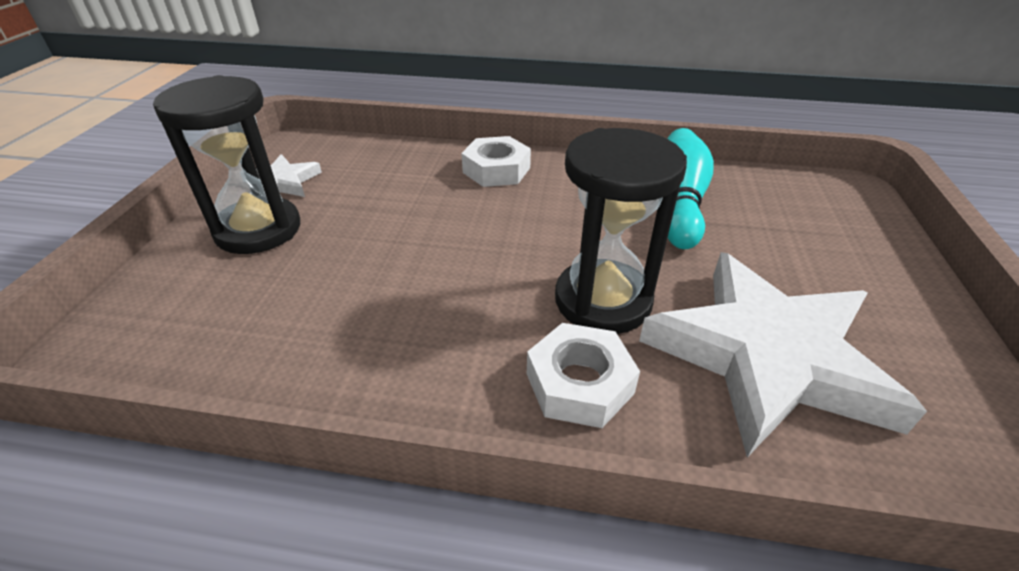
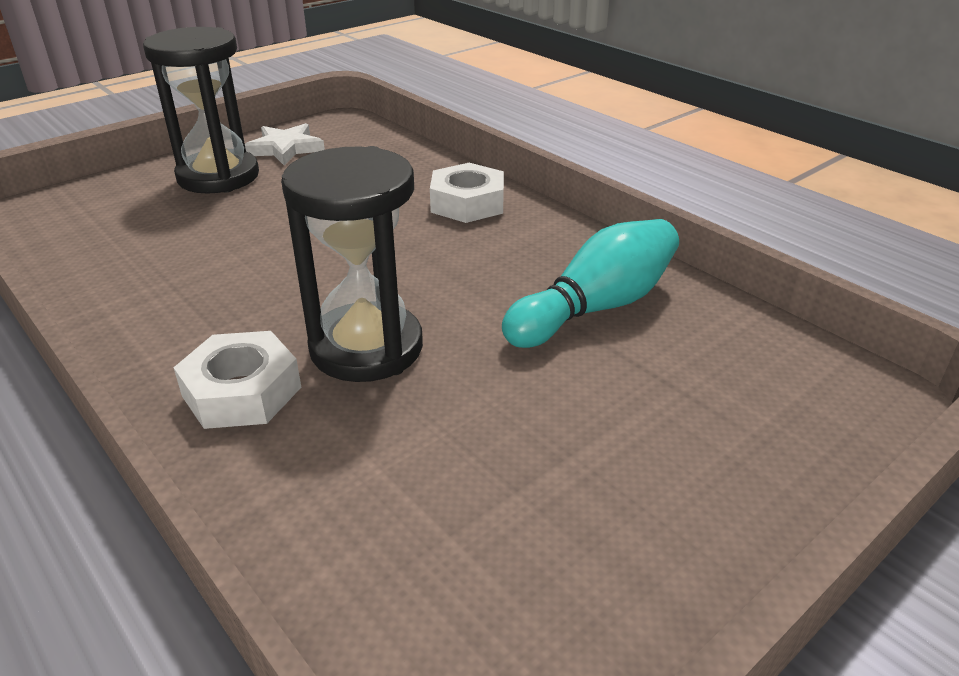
camera: 40 degrees right, 5 degrees down
white star [639,252,927,458] -> none

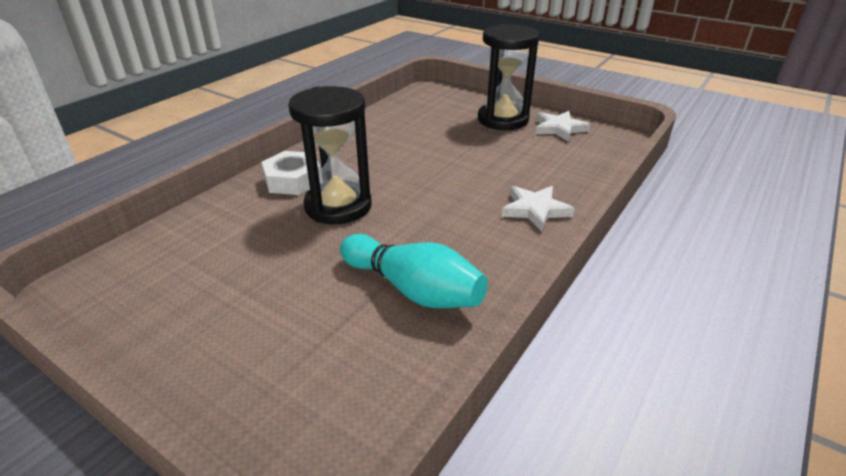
camera: 75 degrees right, 0 degrees up
white nut [430,163,504,223] -> white star [502,186,575,232]

